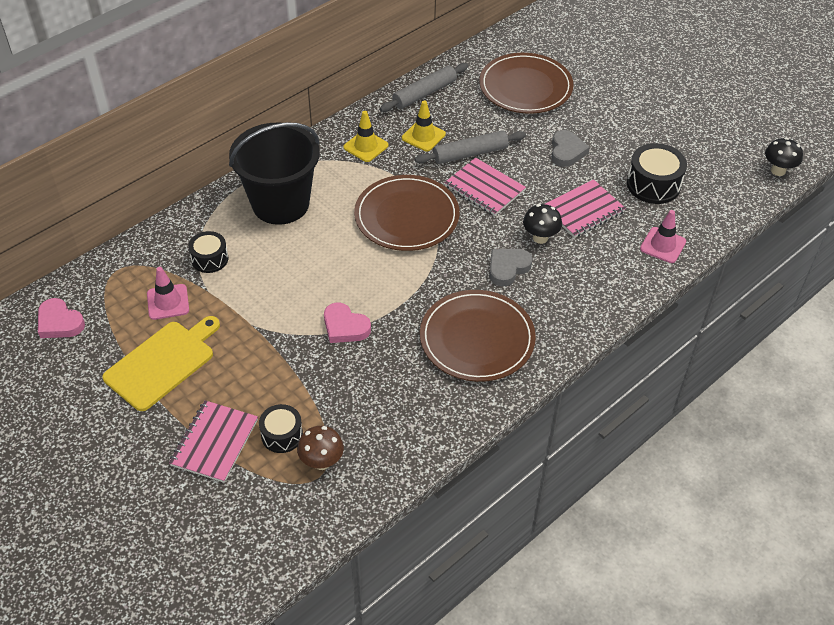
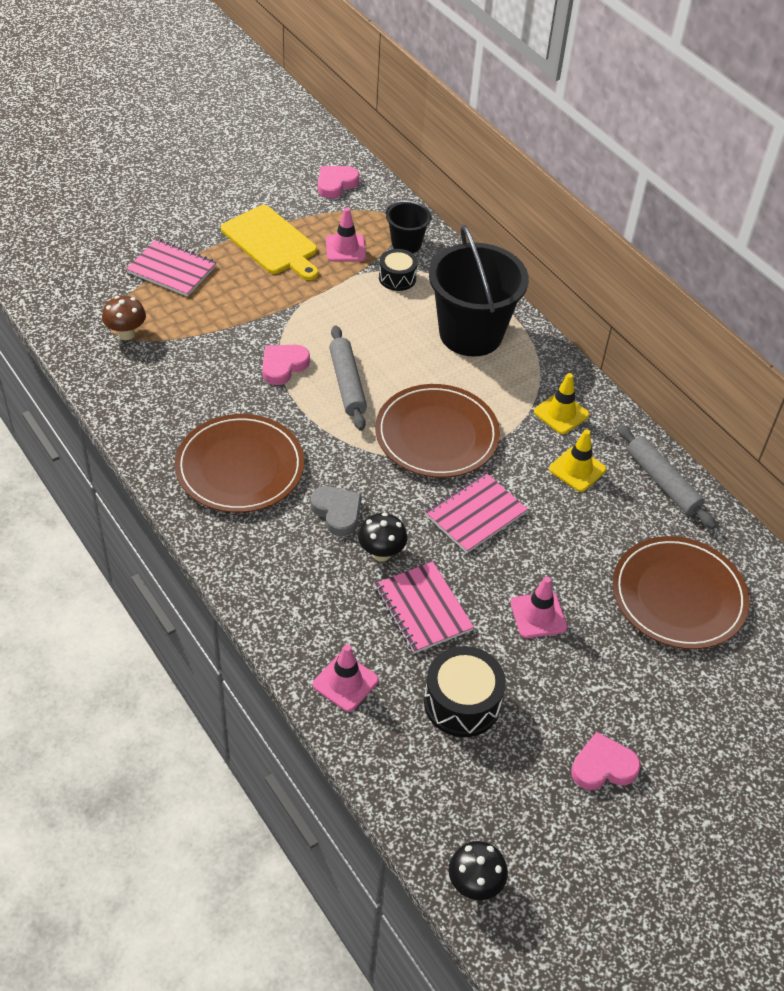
camera: 95 degrees right, 0 degrees up
black drum [259,404,303,453] -> none
grey rolling pin [415,130,526,164] -> grey rolling pin moved to [329,325,367,431]
grey heart [551,130,590,167] -> pink traffic cone [510,577,567,638]
none -> black bucket [385,200,432,253]
none -> pink heart [571,732,641,790]

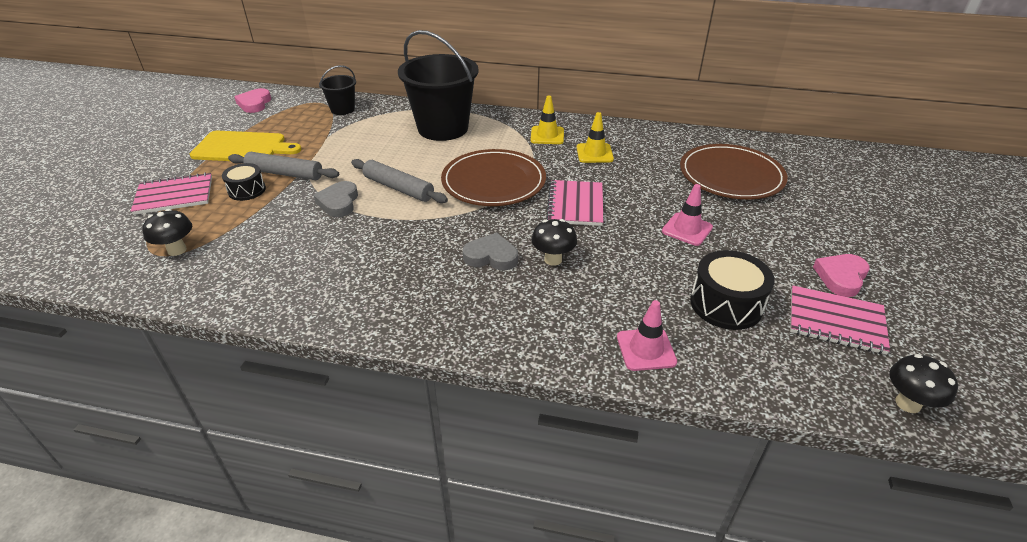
camera: 40 degrees left, 10 degrees down
brown mushroom [102,296,146,340] -> black mushroom [142,209,192,256]
brown plate [175,414,304,513] -> none
pink heart [262,345,310,385] -> grey heart [313,181,358,217]
pink traffic cone [326,207,366,262] -> none
pink notebook [375,562,474,654] -> pink notebook moved to [790,286,890,355]
black drum [379,249,418,291] -> black drum moved to [222,163,266,201]
grey rolling pin [617,424,716,529] -> grey rolling pin moved to [228,152,339,180]

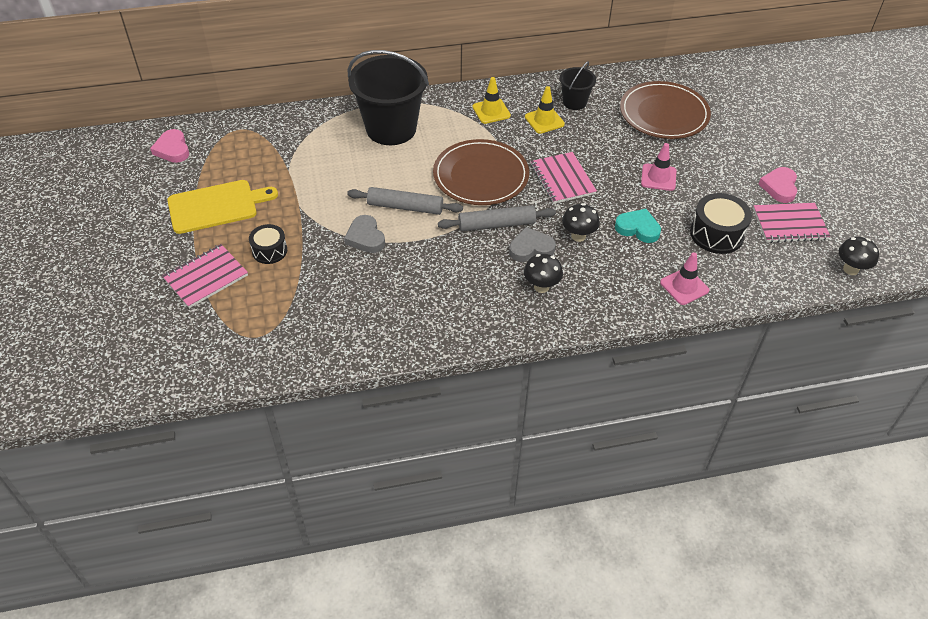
camera: 25 degrees left, 10 degrees up
black mushroom [142,209,192,256] -> black mushroom moved to [524,254,563,293]
grey rolling pin [228,152,339,180] -> grey rolling pin moved to [438,205,556,231]
black bucket [319,65,356,115] -> black bucket moved to [559,61,596,110]
none -> turquoise heart [615,209,661,243]

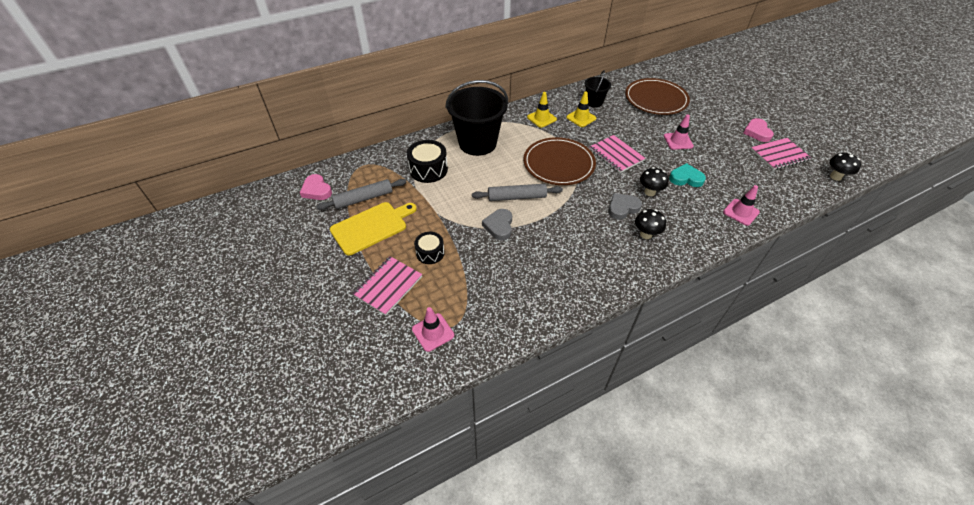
camera: 15 degrees left, 0 degrees up
grey heart [344,215,385,253] -> grey heart turned 45 degrees clockwise [482,209,512,240]
grey rolling pin [438,205,556,231] -> grey rolling pin moved to [316,179,406,210]
black drum [690,193,752,254] -> black drum moved to [407,140,448,183]
none -> pink traffic cone [412,307,454,352]

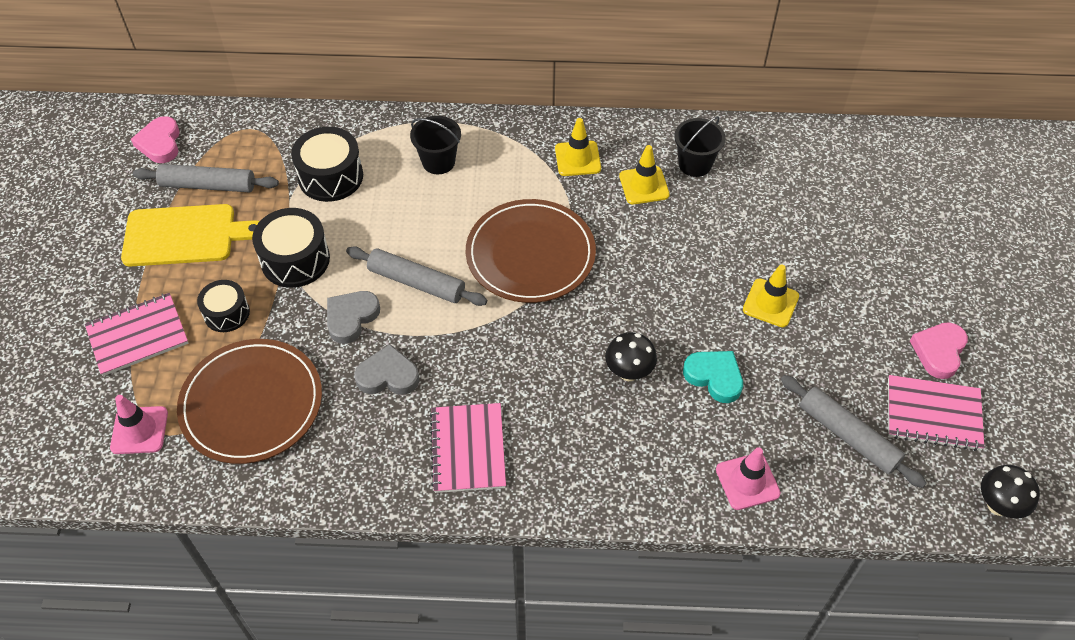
camera: 30 degrees right, 5 degrees up
black bucket [445,80,509,156] -> black bucket [410,116,461,174], size x0.49
pink notebook [589,135,645,173] -> pink notebook moved to [430,403,506,493]
grey heart [608,193,642,220] -> grey heart moved to [354,344,420,395]
brown plate [625,78,690,115] -> brown plate moved to [177,339,322,464]
black mushroom [635,209,666,239] -> none
pink traffic cone [664,114,694,150] -> yellow traffic cone [743,264,799,327]
none -> black drum [252,208,330,288]
none -> grey rolling pin [781,375,927,488]

